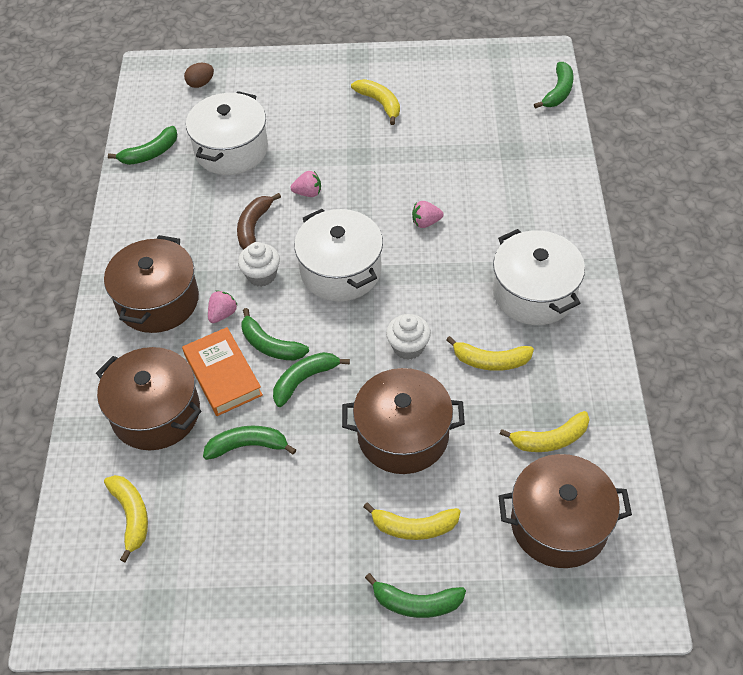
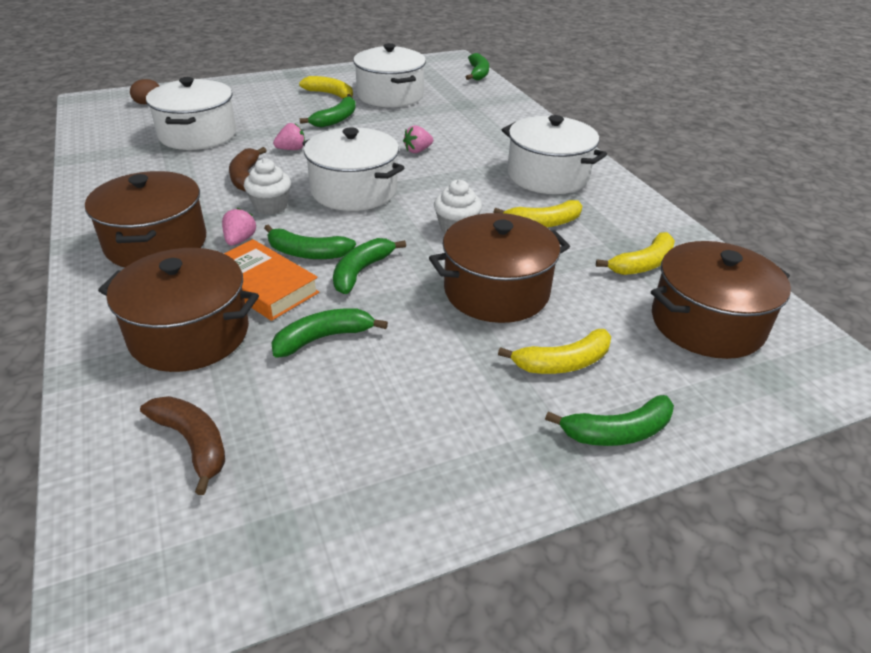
camera: 25 degrees left, 15 degrees down
yellow banana [104,475,148,562] -> brown banana [140,396,225,495]
green banana [108,126,177,165] -> green banana moved to [300,96,356,128]
none -> white pot [353,43,426,107]

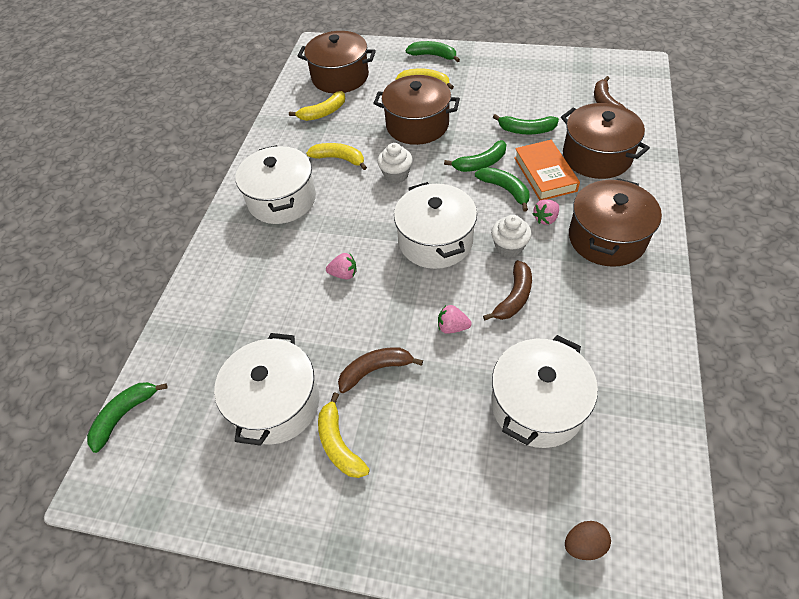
camera: 140 degrees left, 15 degrees up
green banana [300,96,356,128] -> brown banana [338,347,423,393]
yellow banana [596,232,675,275] -> yellow banana turned 150 degrees clockwise [289,91,345,121]

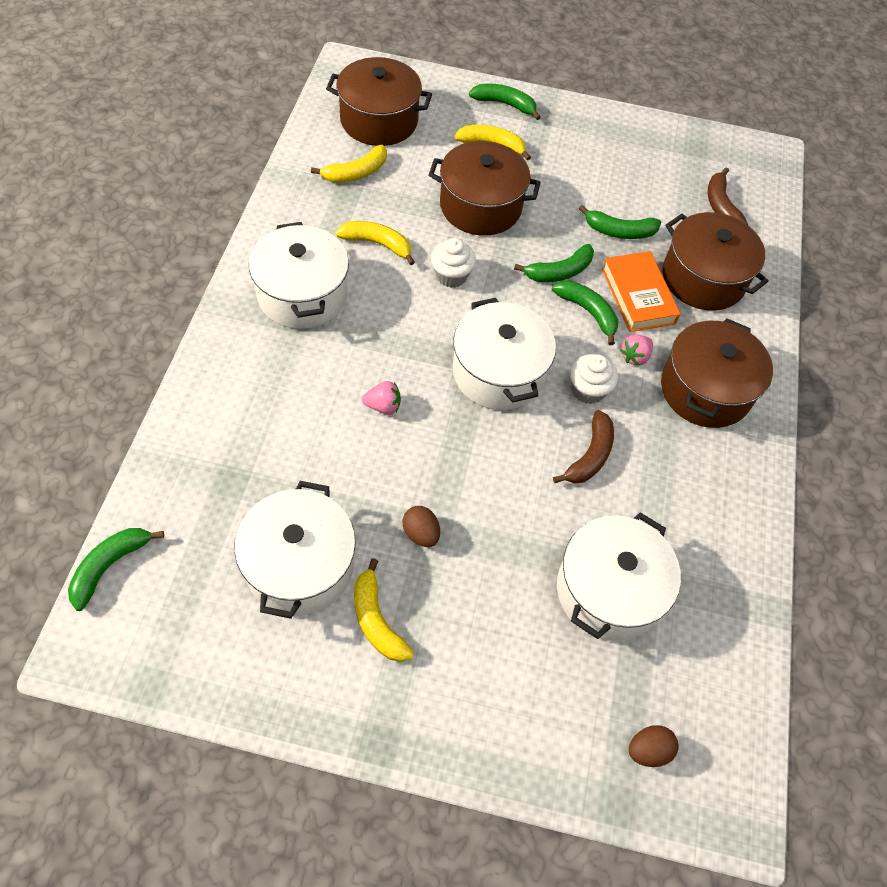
camera: 10 degrees left, 5 degrees up
brown banana [338,347,423,393] -> brown egg [403,506,440,547]
pink strawberry [438,305,472,334] -> none

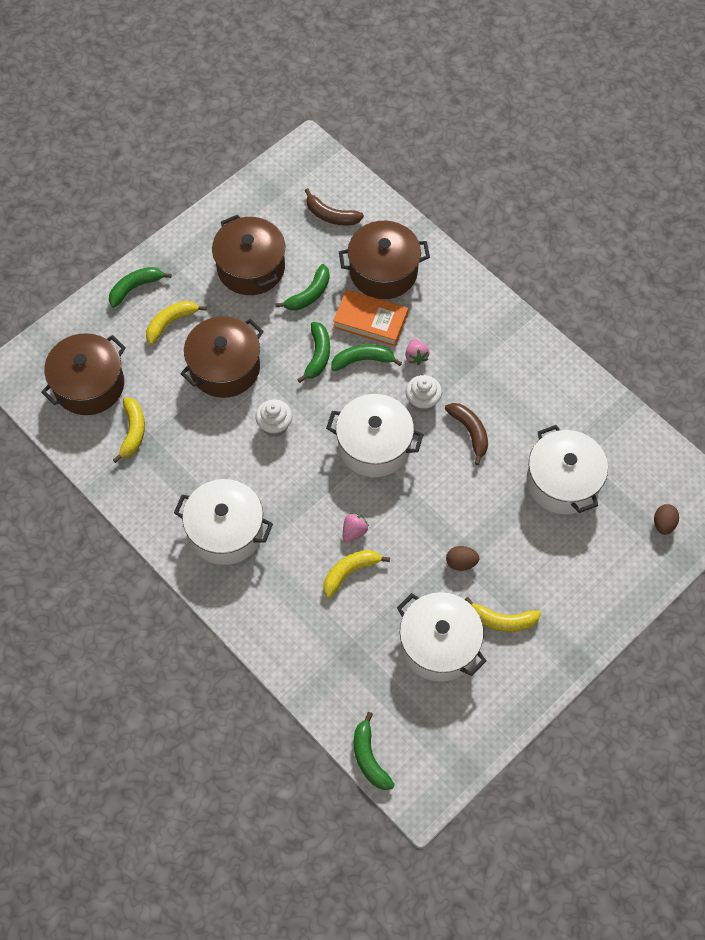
camera: 50 degrees left, 5 degrees up
yellow banana [335,221,415,265] -> yellow banana moved to [323,550,390,598]
brown pot [661,318,773,428] -> brown pot moved to [212,214,285,295]

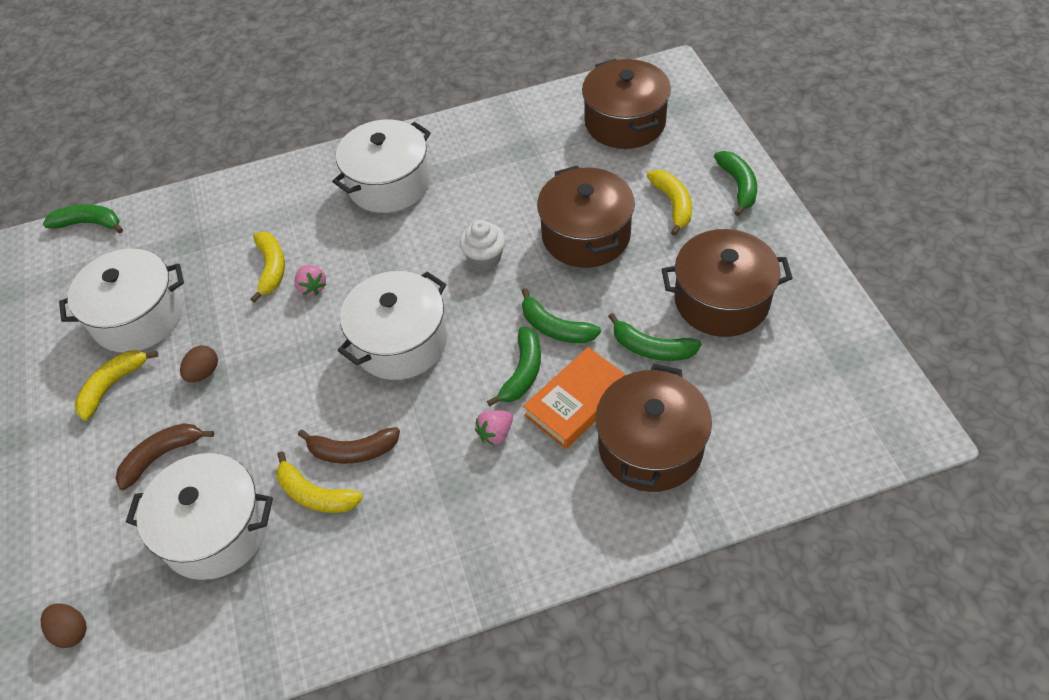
camera: 120 degrees right, 10 degrees down
yellow banana [113,398,145,463] -> yellow banana moved to [276,451,363,513]
green banana [275,264,330,311] -> green banana turned 45 degrees counterclockwise [608,313,701,361]
brown banana [305,188,364,226] -> brown banana moved to [115,423,214,490]
pink strawberry [405,339,430,365] -> pink strawberry turned 60 degrees counterclockwise [475,410,513,446]
white cupcake [405,375,442,412] -> none

